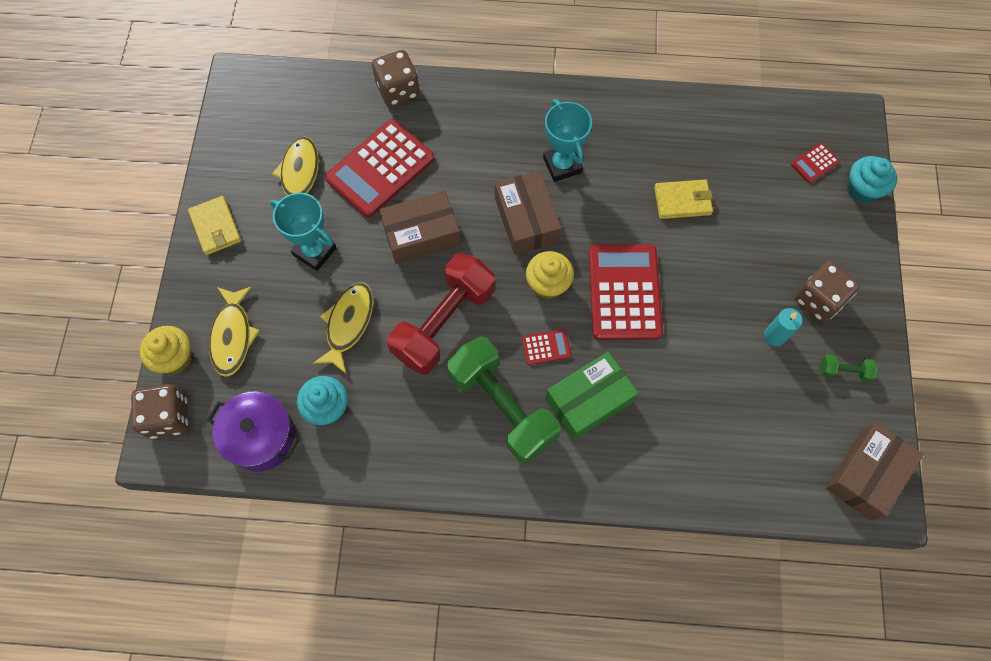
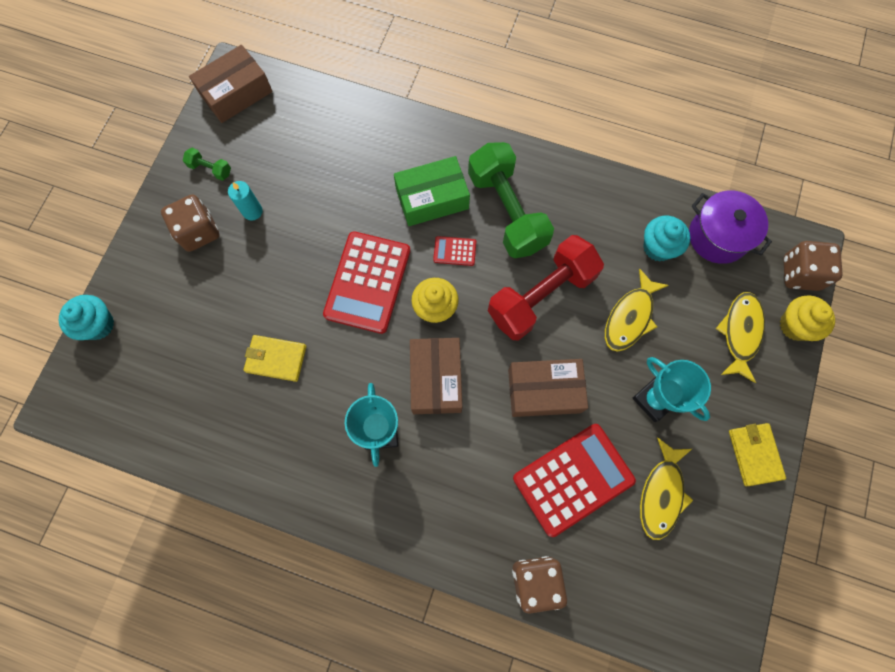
camera: 165 degrees left, 5 degrees up
red calculator [791,143,840,183] -> none

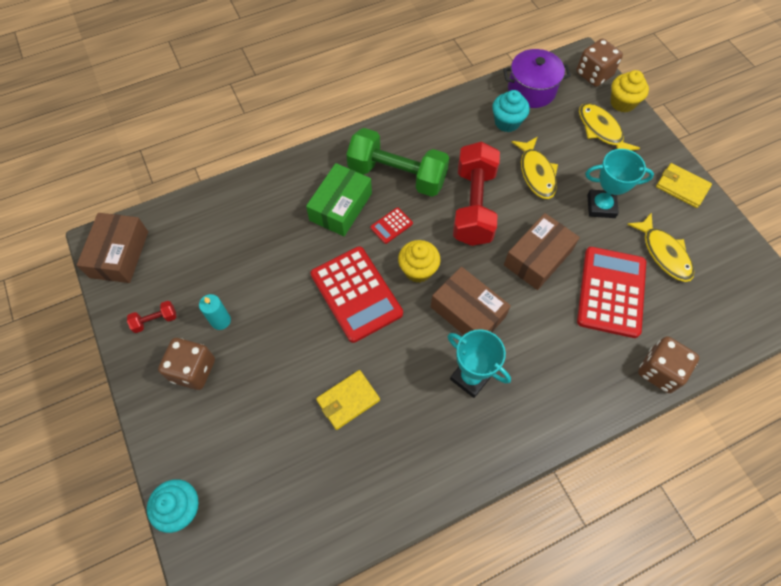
camera: 45 degrees left, 10 degrees down
green dumbbell [183,148,231,181] -> red dumbbell [127,301,176,333]

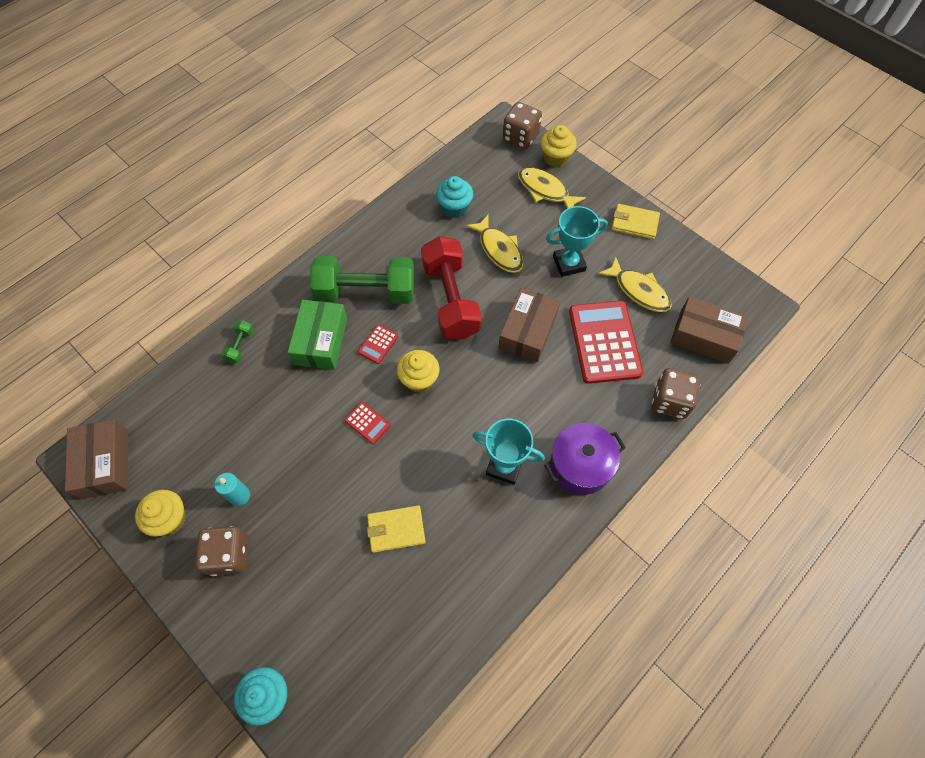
camera: 20 degrees left, 0 degrees up
red dumbbell [127,301,176,333] -> yellow cupcake [135,490,186,537]
red calculator [311,246,403,343] -> red calculator [344,402,391,444], size x0.44
yellow wallet [316,370,380,430] -> yellow wallet turned 45 degrees clockwise [367,505,425,553]
brown box [431,267,511,335] -> brown box moved to [670,296,748,364]
purple pot [503,49,571,108] -> purple pot moved to [544,423,626,495]
none -> green dumbbell [221,320,253,363]

